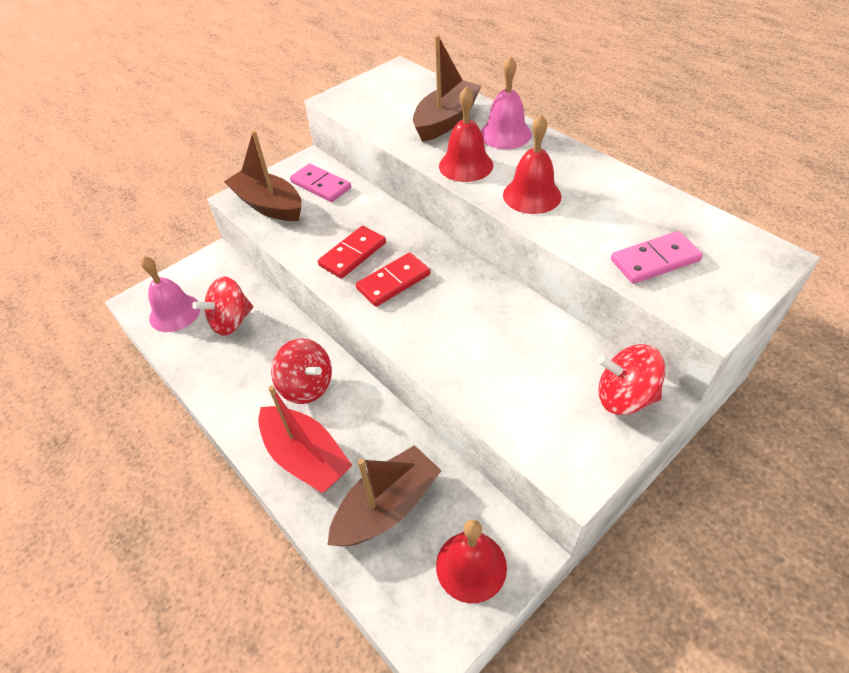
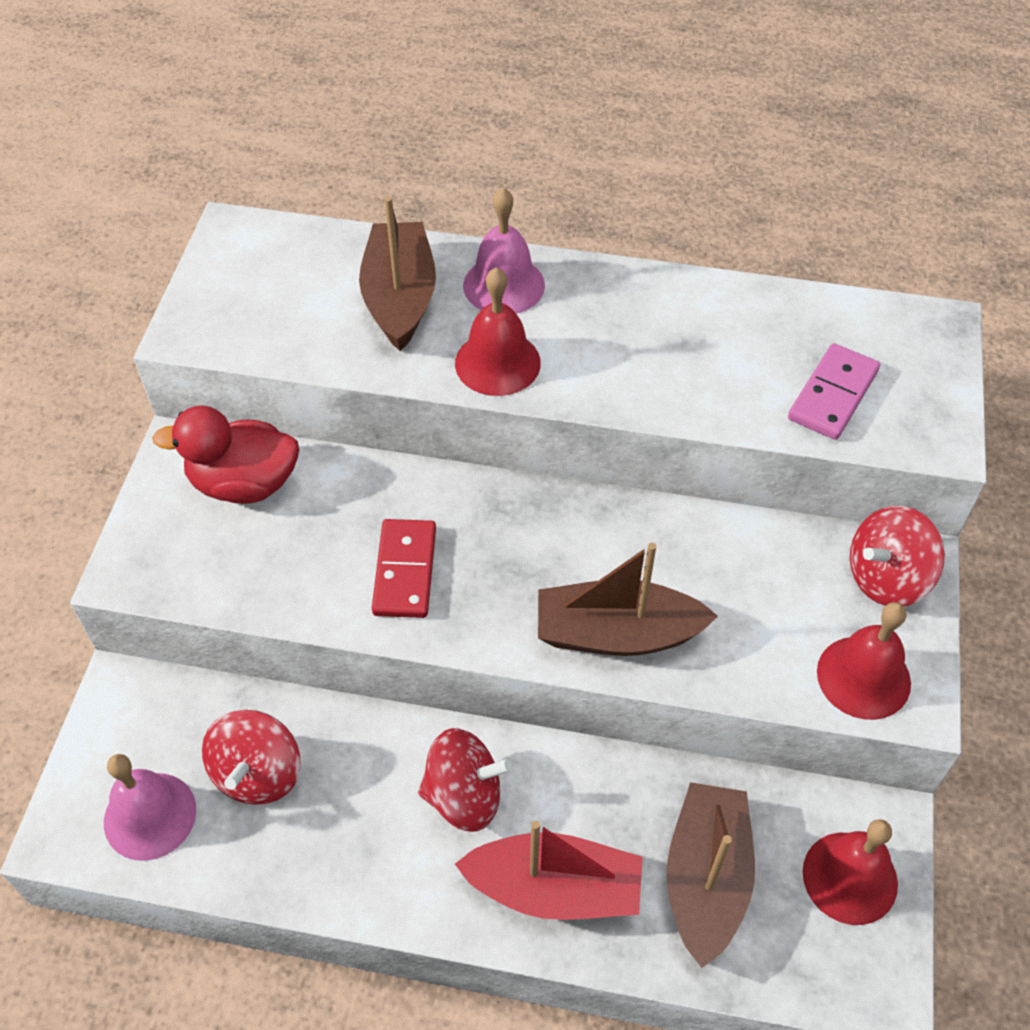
camera: 40 degrees left, 5 degrees up
brown boat [224,130,301,221] -> brown boat moved to [538,543,718,656]
pink domino [290,163,351,202] -> red duck [152,406,299,504]
red domino [356,252,430,307] -> none
red bell [503,115,562,214] -> red bell moved to [817,602,911,720]

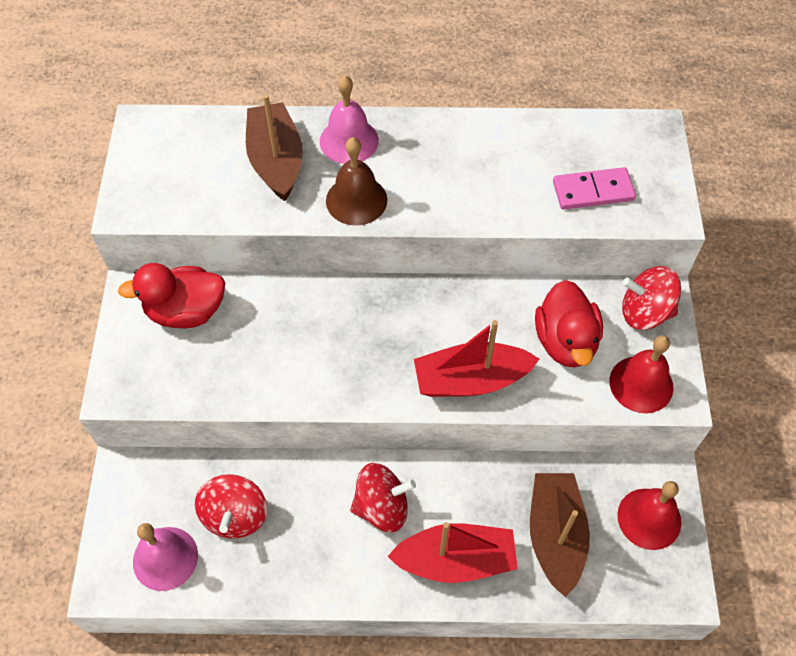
camera: 10 degrees left, 5 degrees up
red domino [372,519,436,618] -> none
red bell [455,267,541,396] -> brown bell [326,137,387,226]
brown boat [538,543,718,656] -> red boat [414,320,539,397]
pink domino [788,343,880,440] -> pink domino turned 60 degrees clockwise [553,167,636,210]
red spinning top [850,506,945,606] -> red spinning top turned 45 degrees clockwise [622,266,681,330]
none -> red duck [535,280,603,367]

